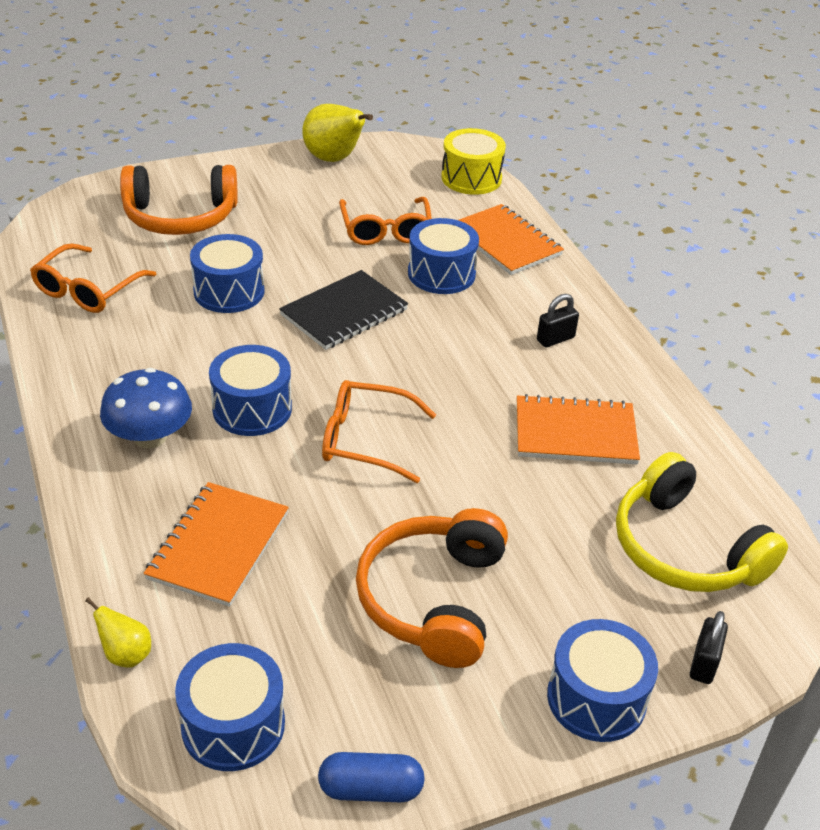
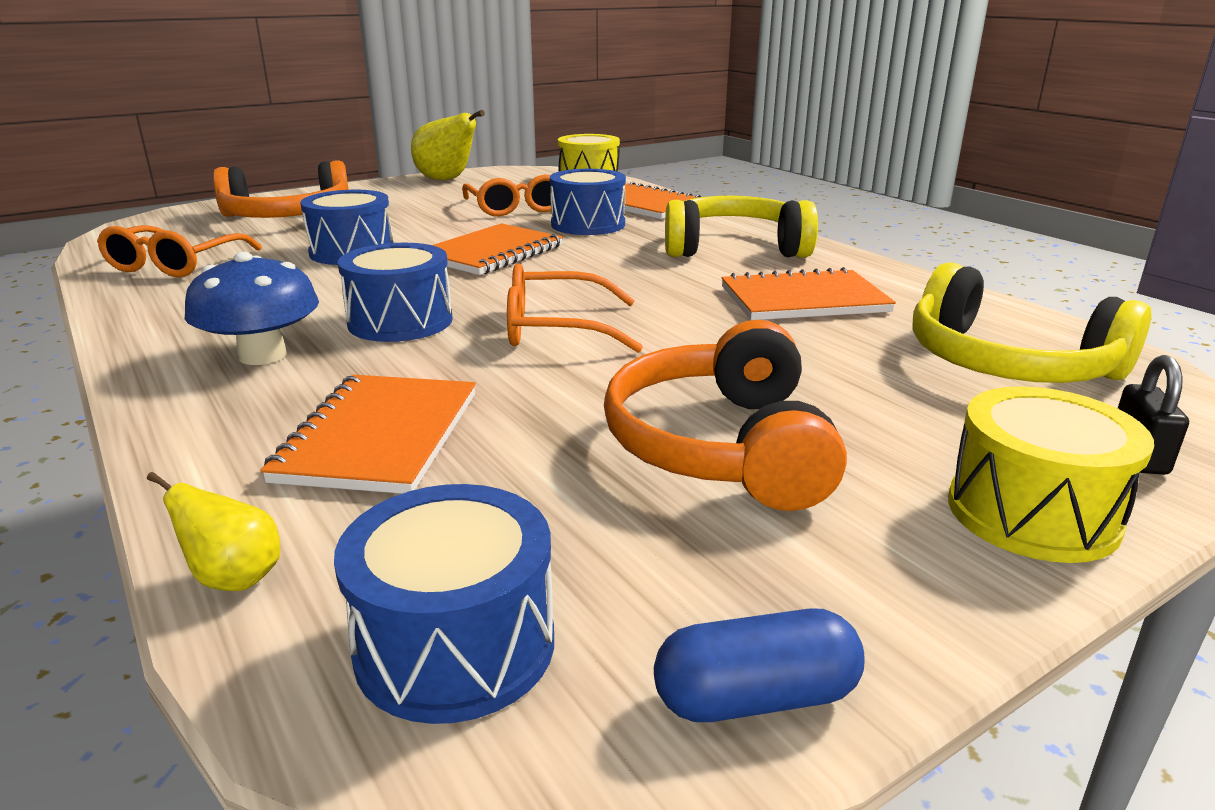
camera: 10 degrees left, 15 degrees down
black notebook [279,270,408,350] -> orange notebook [433,223,563,275]
black padlock [537,294,579,347] -> yellow headphones [665,196,818,258]
blue drum [547,619,658,742] -> yellow drum [948,386,1154,563]

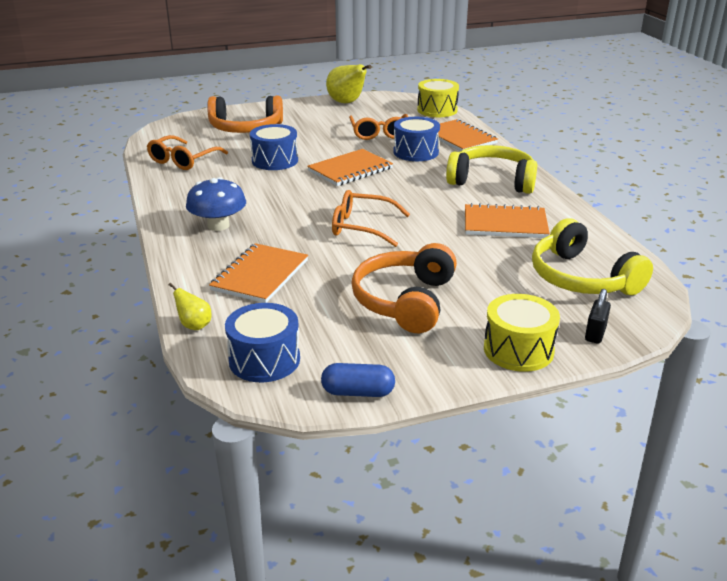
camera: 15 degrees right, 5 degrees up
blue drum [338,243,453,342] -> none

